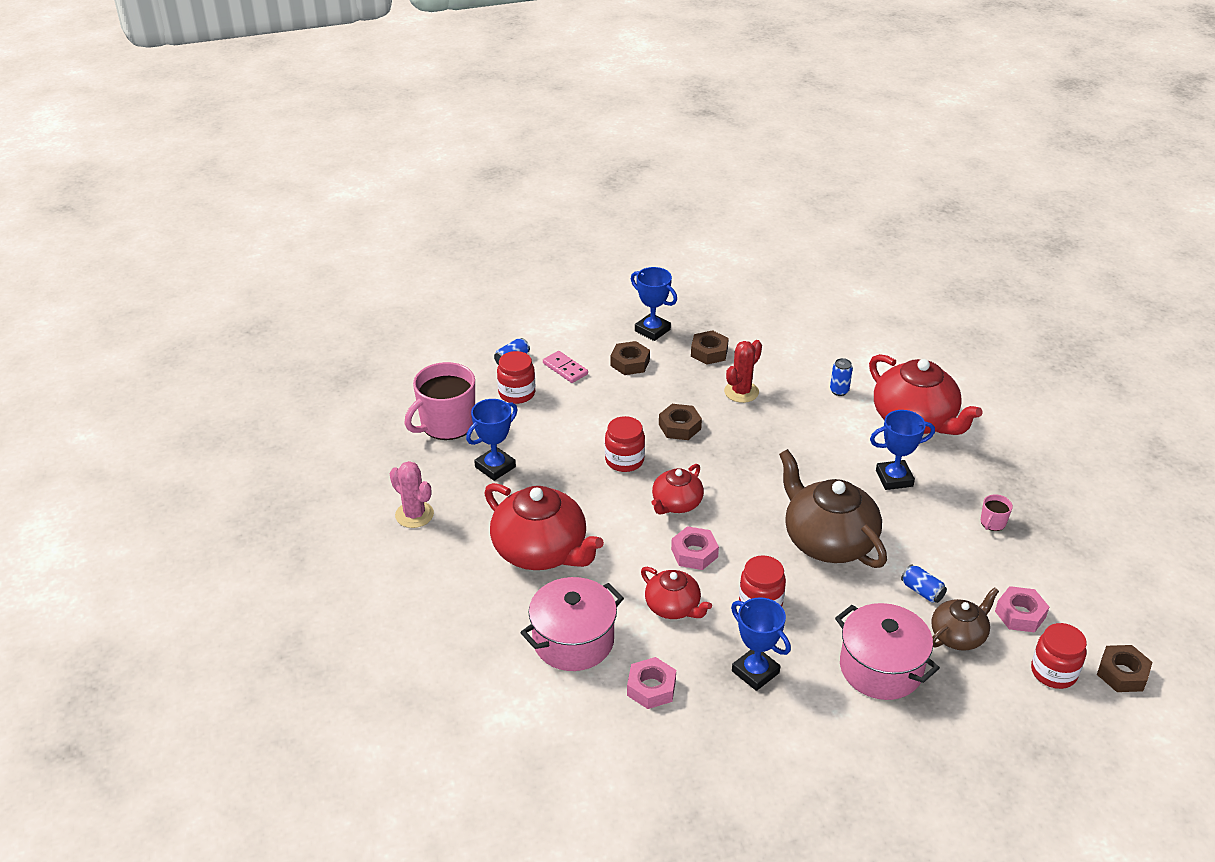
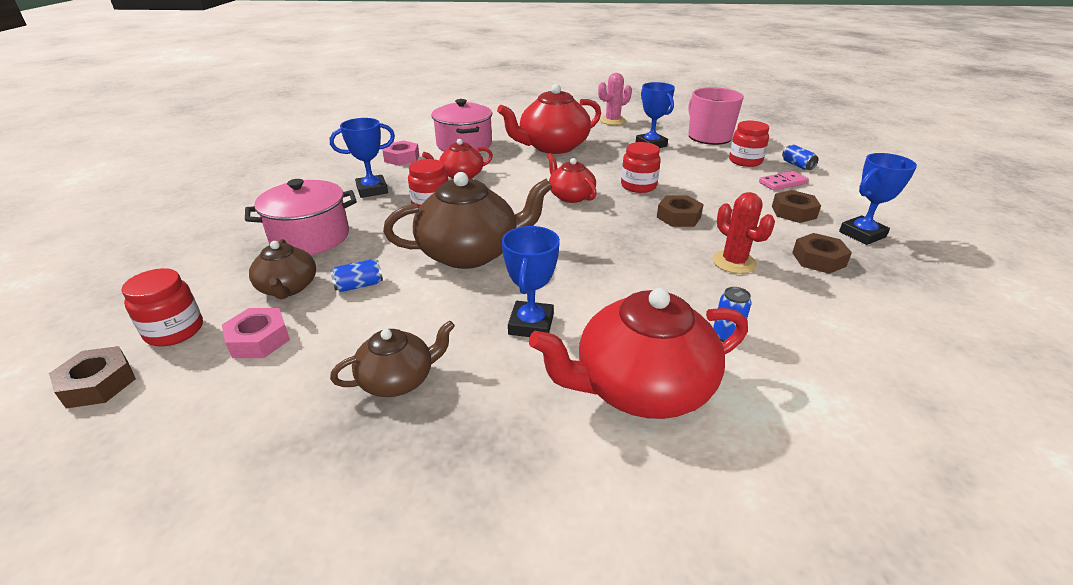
camera: 110 degrees right, 5 degrees down
pink nut [671,526,719,570] -> none
pink mug [981,494,1013,531] -> brown teapot [330,320,455,397]

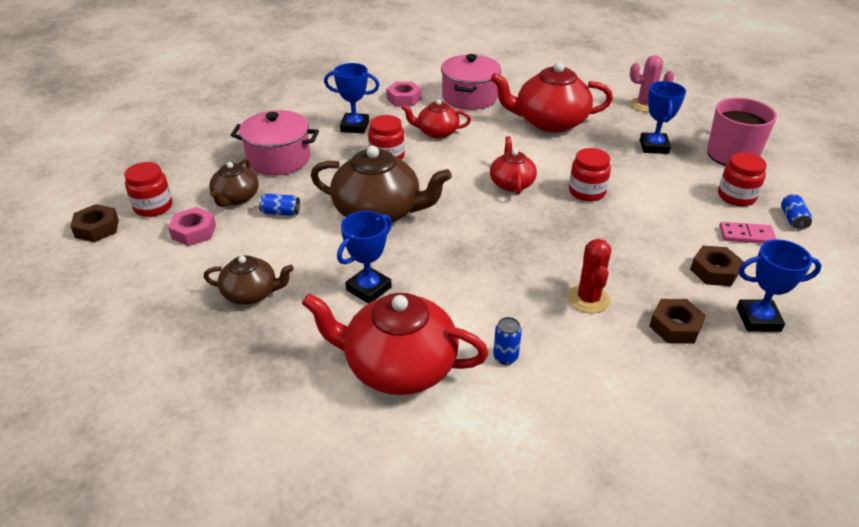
camera: 30 degrees right, 5 degrees up
brown nut [657,196,704,227] -> none

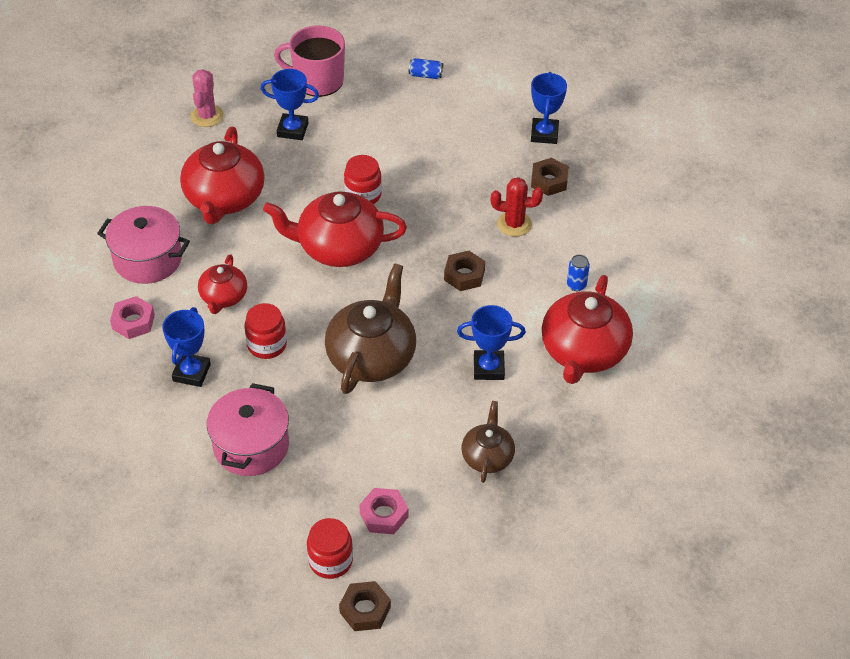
camera: 85 degrees left, 10 degrees up
brown teapot [209,159,259,207] -> none
blue can [259,193,300,216] -> none
blue trophy [337,211,392,304] -> blue trophy turned 45 degrees counterclockwise [457,305,526,380]
red teapot [490,136,537,195] -> red teapot [263,191,407,267], size x1.79
brown nut [690,246,744,286] -> brown nut moved to [444,251,485,291]
red jar [718,152,767,206] -> none
pink domino [719,222,776,244] -> none

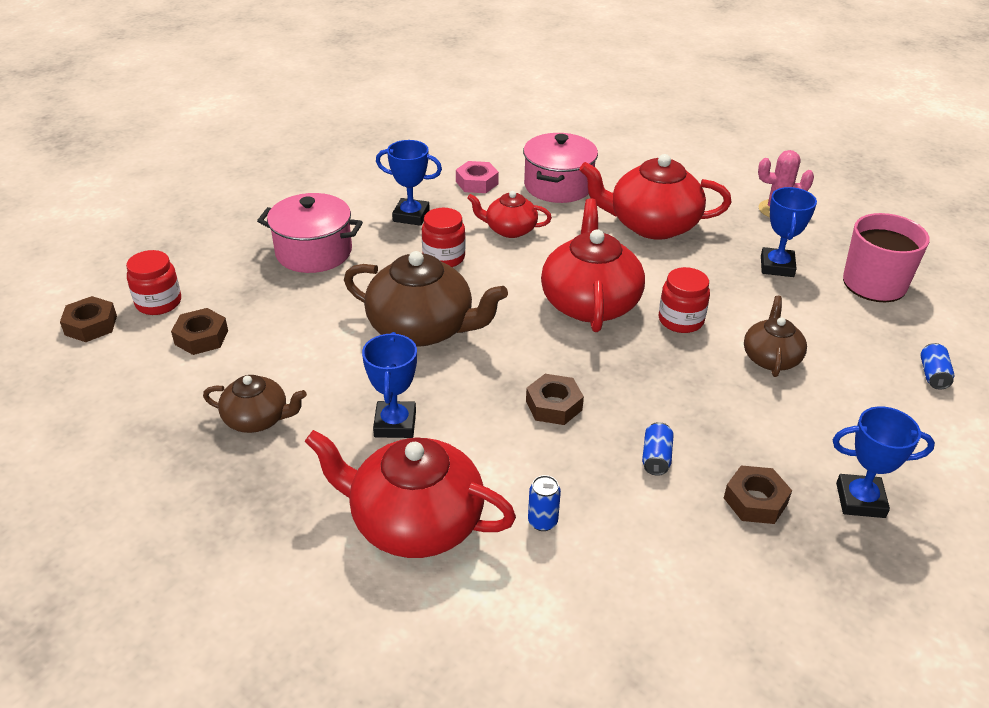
camera: 90 degrees right, 10 degrees down
pink nut [359,488,408,534] -> brown nut [171,308,228,355]
red cactus [491,177,543,237] -> blue can [642,422,674,476]
none -> brown teapot [744,296,807,377]

